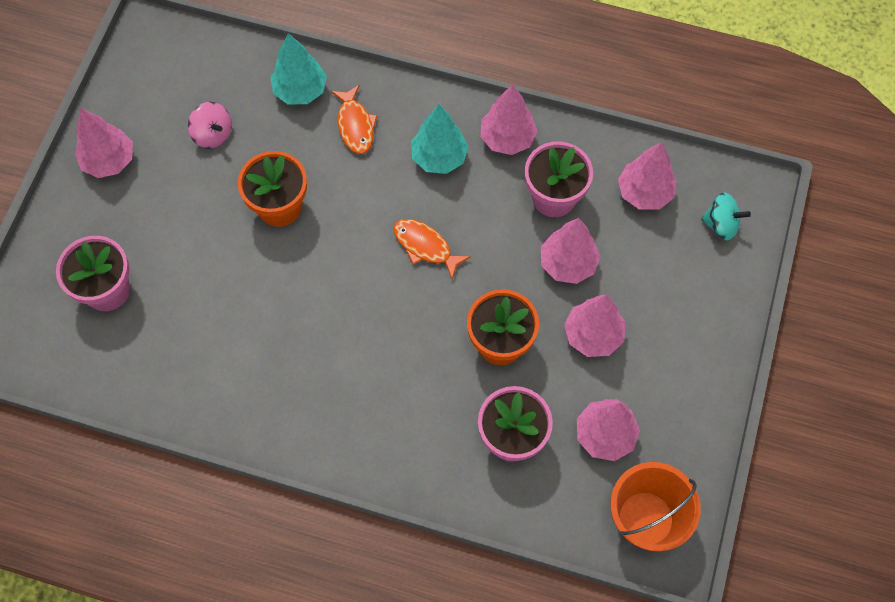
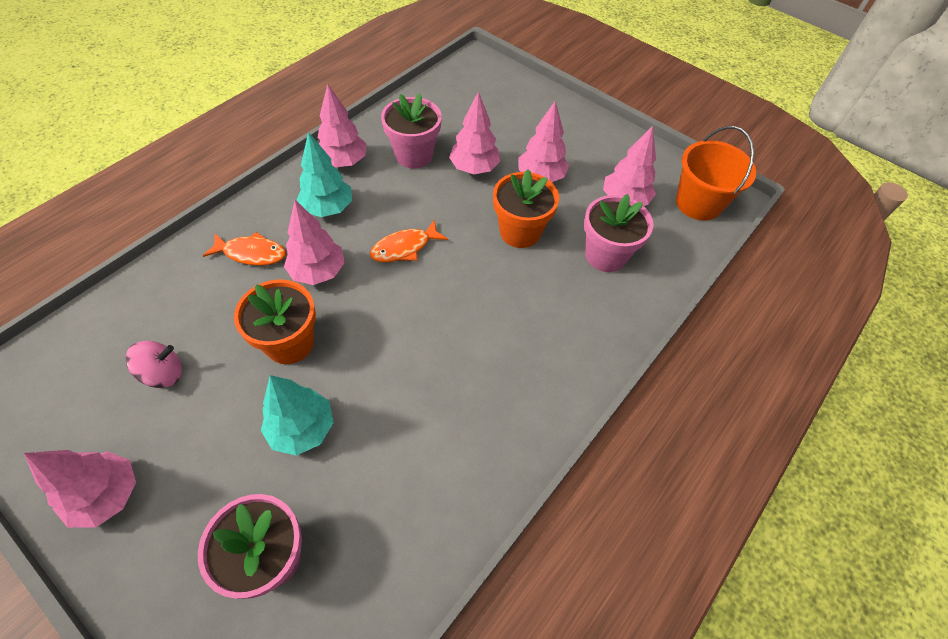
camera: 70 degrees left, 10 degrees down
turquoise tree [270,33,327,104] -> turquoise tree moved to [261,375,334,456]
pink tree [618,142,676,210] -> pink tree moved to [284,200,345,285]
turquoise spinning top [701,192,751,241] -> none

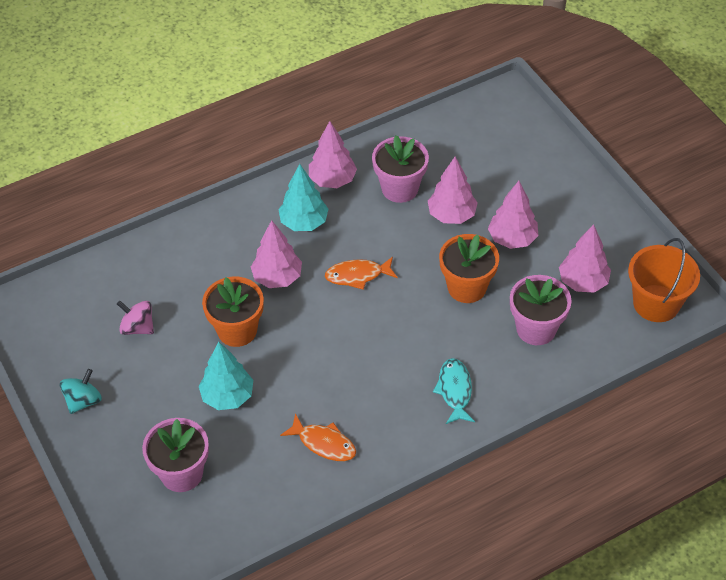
camera: 25 degrees right, 5 degrees down
pink tree [24,450,136,528] -> turquoise spinning top [60,369,102,414]
pink spinning top [126,341,182,388] -> pink spinning top turned 150 degrees counterclockwise [117,301,154,335]
orange fish [203,232,286,266] -> orange fish moved to [280,413,356,461]
none -> turquoise fish [433,358,475,424]

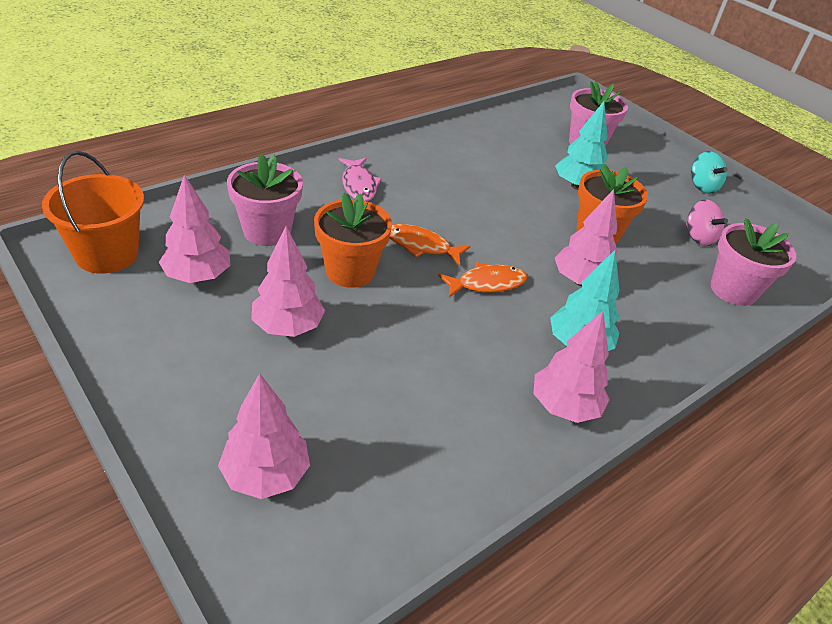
camera: 165 degrees right, 10 degrees down
turquoise spinning top [60,369,102,414] -> turquoise spinning top turned 45 degrees counterclockwise [691,151,728,194]
pink spinning top [117,301,154,335] -> pink spinning top turned 45 degrees clockwise [686,200,728,246]
orange fish [280,413,356,461] -> orange fish moved to [390,224,470,266]
pink flower pot [372,135,429,203] -> pink flower pot moved to [710,218,796,306]
pink tree [428,157,478,224] -> pink tree moved to [218,373,310,499]
turquoise fish [433,358,475,424] -> pink fish [339,158,382,201]

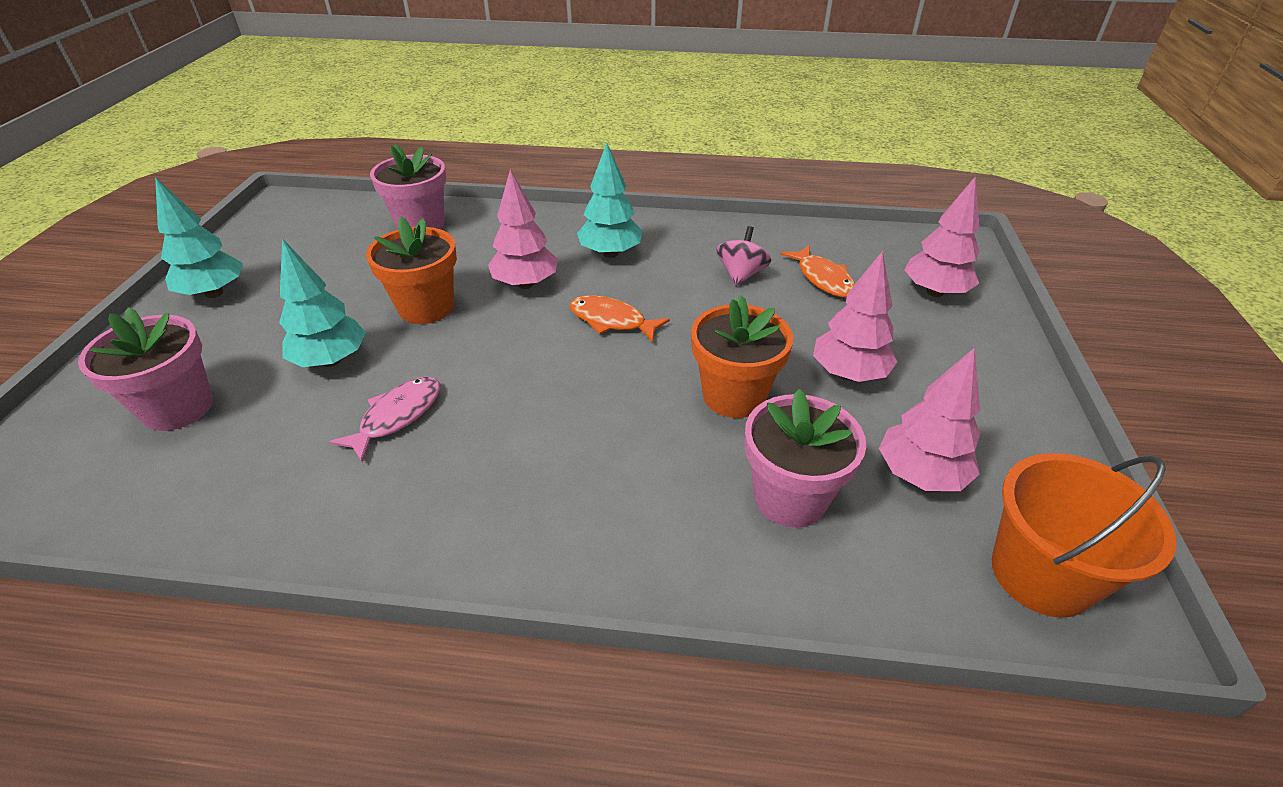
camera: 130 degrees left, 0 degrees up
pink fish [339,158,382,201] -> pink fish moved to [329,377,440,462]
orange fish [390,224,470,266] -> orange fish moved to [780,245,855,297]
pink tree [533,311,610,423] -> none
pink spinning top [686,200,728,246] -> pink spinning top moved to [716,226,771,286]
turquoise spinning top [691,151,728,194] -> turquoise tree [155,177,243,298]

